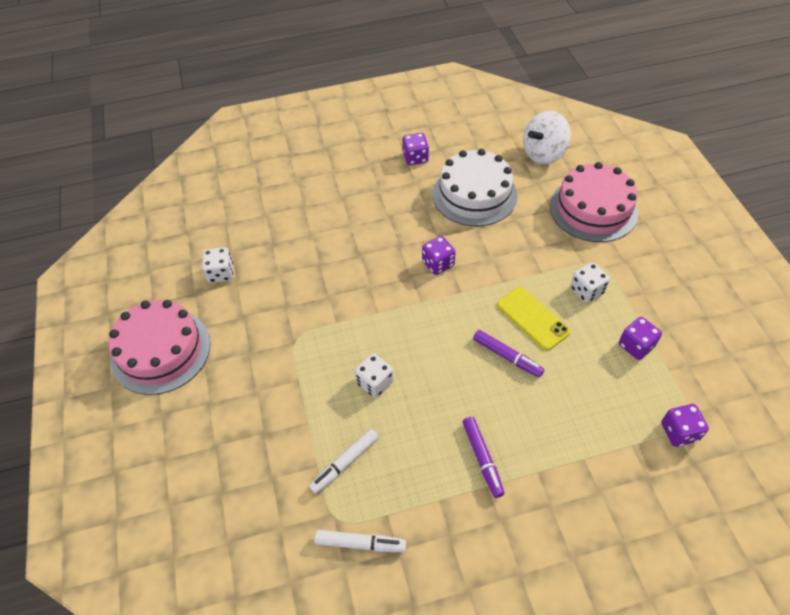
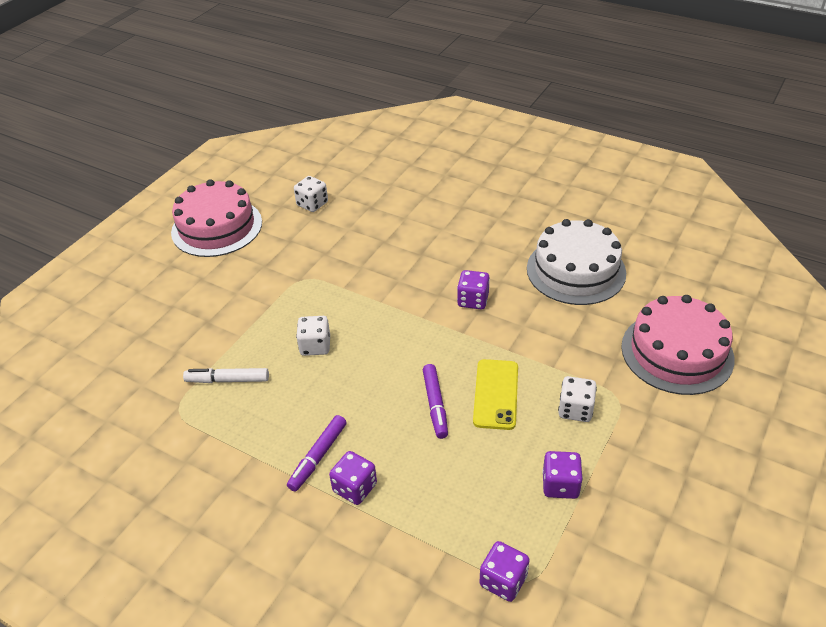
camera: 45 degrees right, 10 degrees down
white marker [315,530,406,552] -> none
purple dice [403,133,429,165] -> purple dice moved to [329,451,377,505]
white spinning top [523,111,571,164] -> none

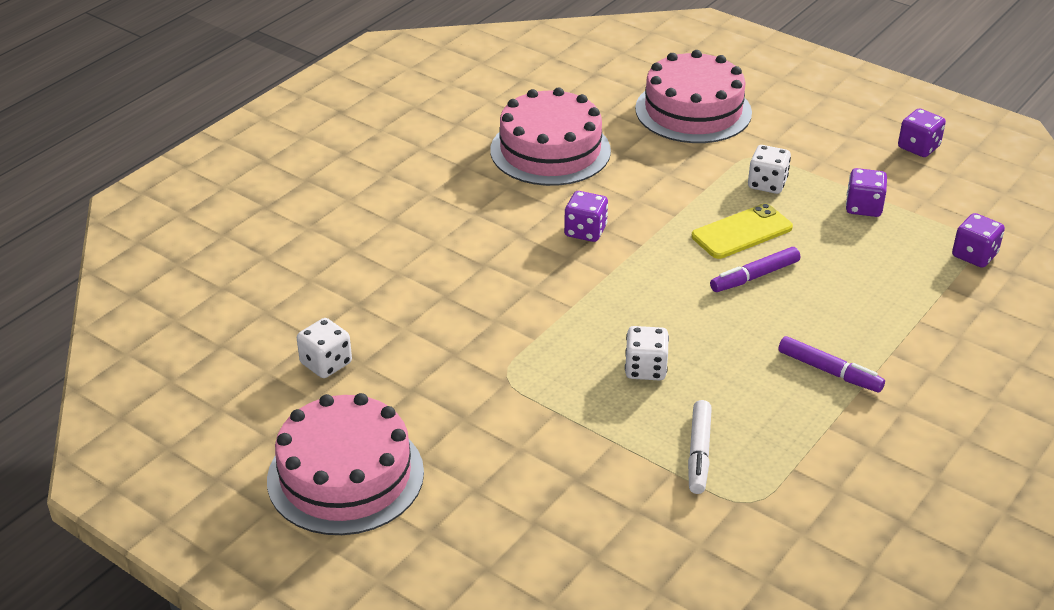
camera: 85 degrees left, 5 degrees down
purple dice [329,451,377,505] -> purple dice moved to [898,109,946,157]
purple marker [423,364,448,439] -> purple marker turned 150 degrees clockwise [710,247,800,292]
yellow phone [473,359,518,430] -> yellow phone turned 45 degrees counterclockwise [691,203,793,259]
white cake [527,219,626,305] -> pink cake [490,87,611,186]

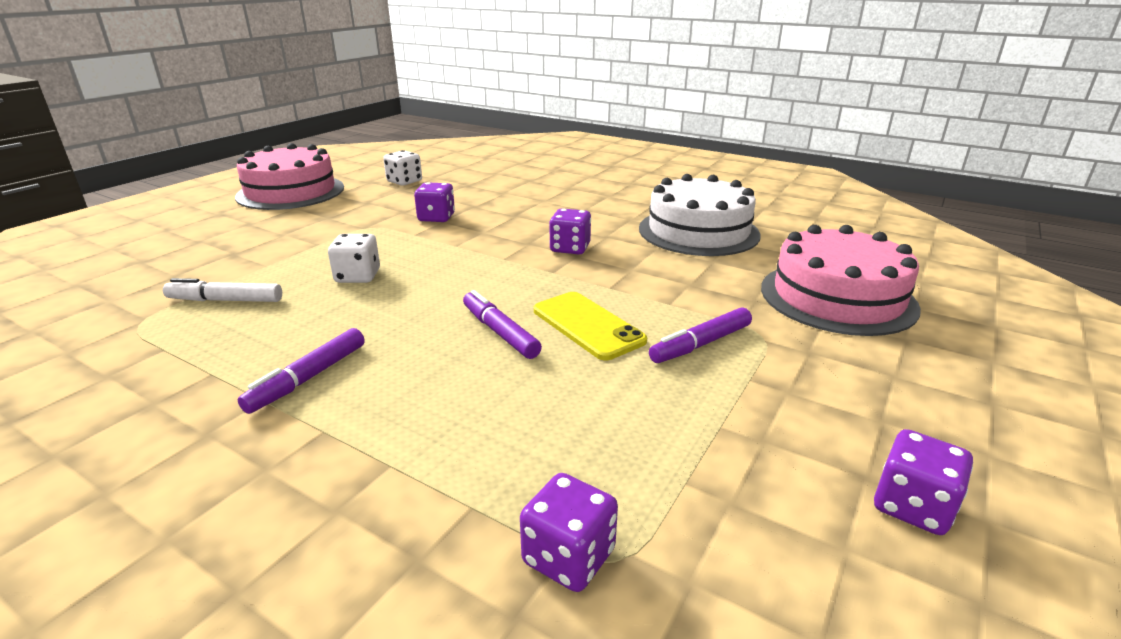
camera: 85 degrees right, 10 degrees down
pink cake [490,87,611,186] -> white cake [639,174,761,256]
white dice [748,145,791,194] -> purple marker [649,307,752,363]
purple dice [846,168,887,217] -> purple dice moved to [414,182,455,222]

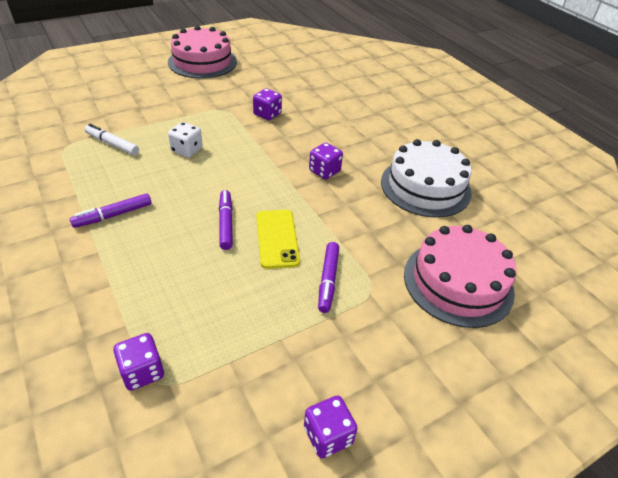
camera: 25 degrees right, 15 degrees up
white dice [383,150,422,186] -> none
purple marker [649,307,752,363] -> purple marker turned 75 degrees counterclockwise [318,242,339,313]

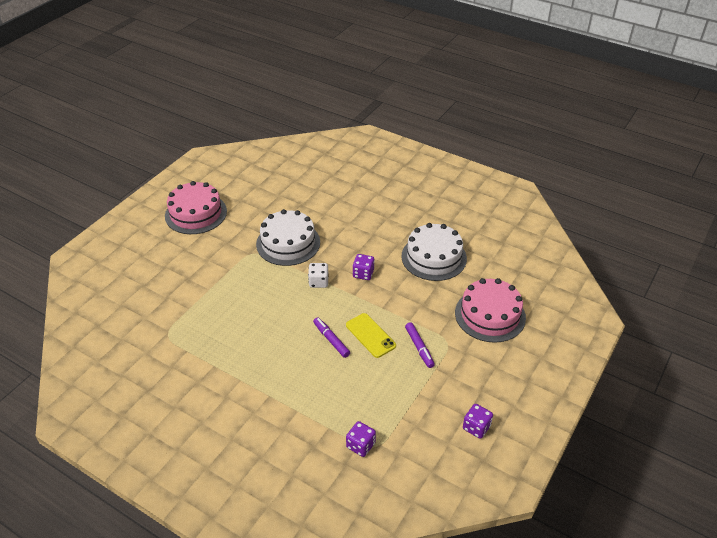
camera: 25 degrees left, 0 degrees up
purple marker [70,193,152,228] -> none
white marker [84,124,139,155] -> none
white dice [168,122,203,158] -> white dice moved to [308,263,329,288]
purple dice [253,88,282,120] -> white cake [256,209,320,266]

